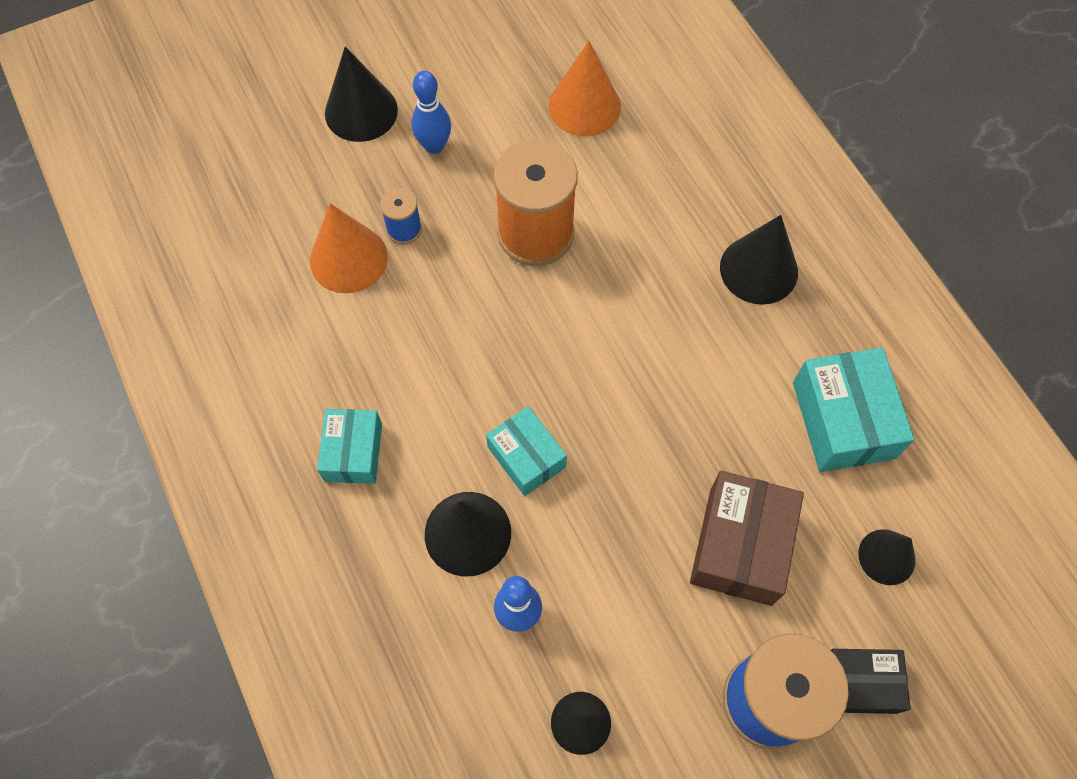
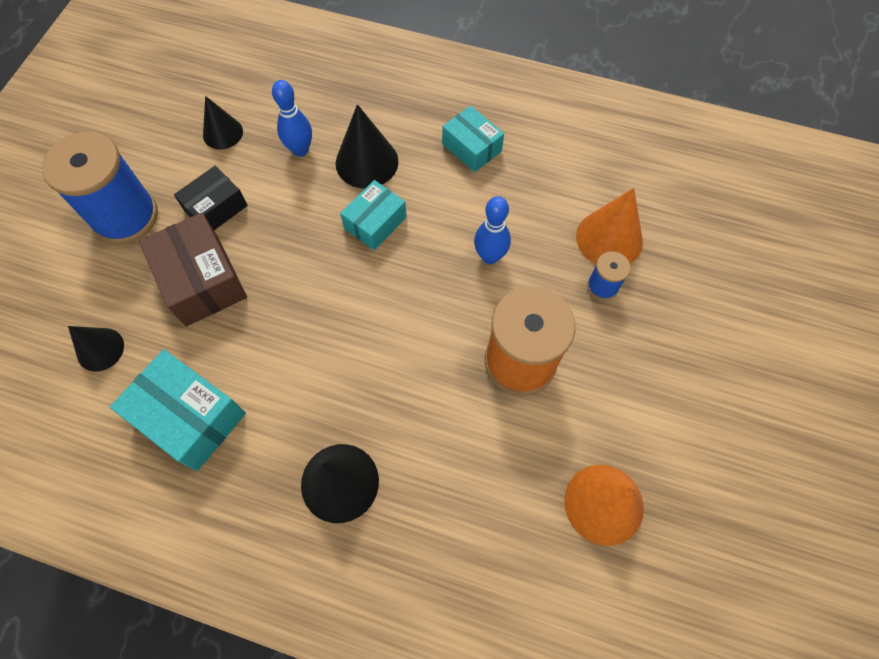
camera: 135 degrees right, 0 degrees up
black cone [325,46,398,142] -> none
blue bowling pin [411,71,451,154] -> blue bowling pin moved to [474,196,511,264]
turquoise box [486,406,567,496] -> turquoise box turned 60 degrees counterclockwise [340,180,407,250]
black box [831,649,911,714] -> black box moved to [174,166,247,230]

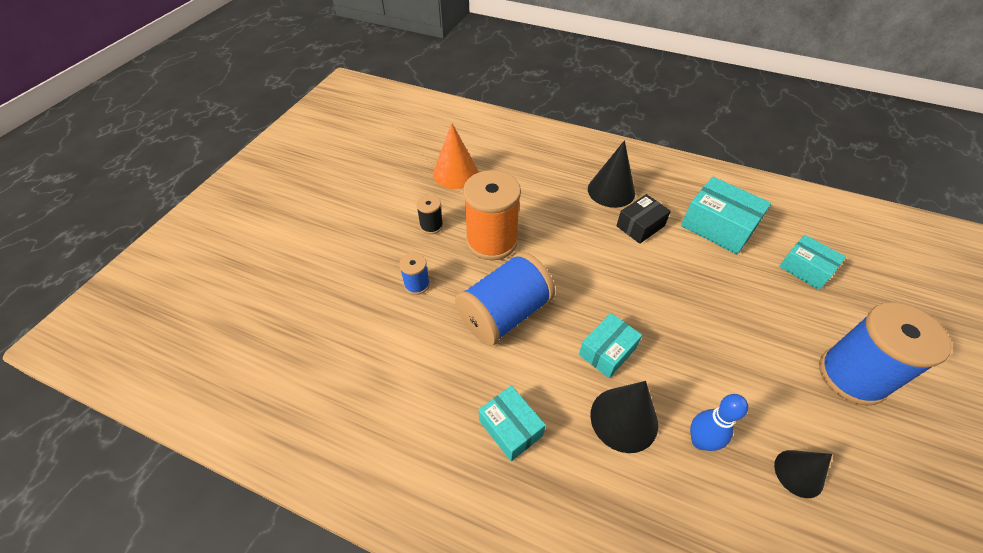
camera: 175 degrees left, 15 degrees down
black cone [68,326,124,372] -> turquoise box [779,235,846,290]
brown box [139,213,247,327] -> none
black box [174,166,247,230] -> black box moved to [616,194,671,244]
blue bowling pin [474,196,511,264] -> blue spool [455,252,555,346]
orange cone [576,188,643,264] -> none
none -> black spool [416,195,443,234]

